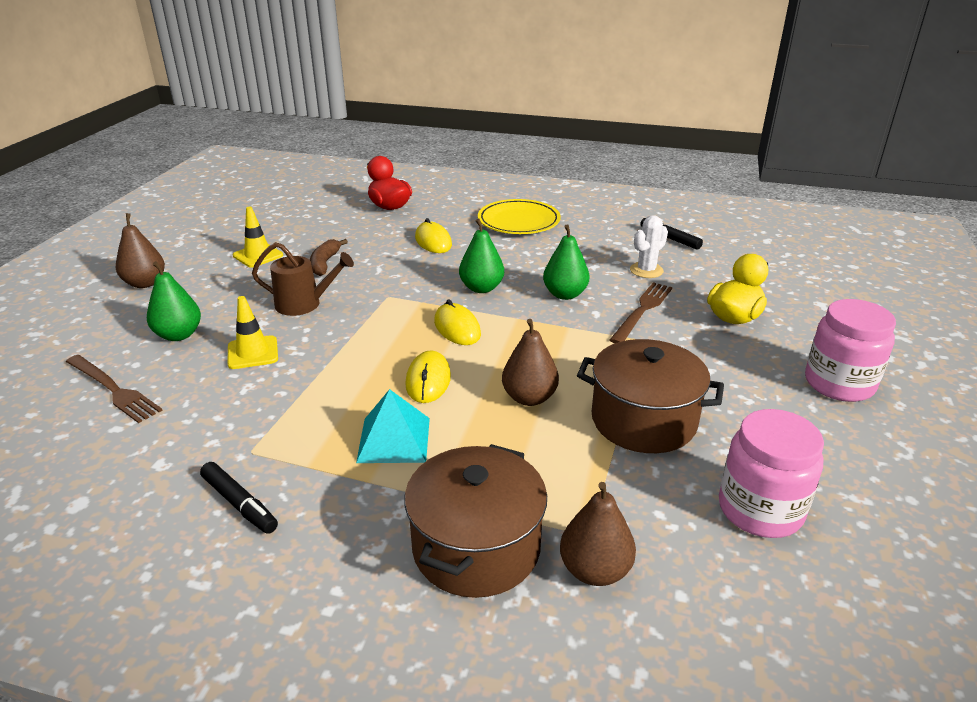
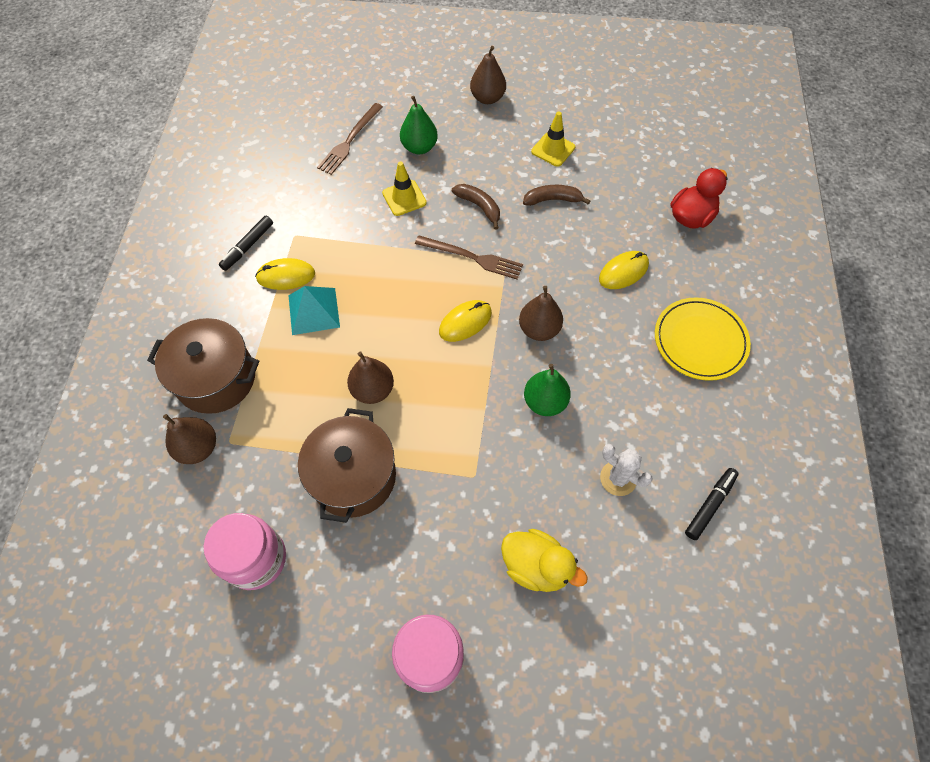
camera: 80 degrees right, 30 degrees up
brown watering can [252,242,354,316] -> brown banana [452,184,500,230]
yellow mouse [405,351,451,403] -> yellow mouse moved to [255,258,315,290]
green pear [459,219,504,293] -> brown pear [519,286,563,341]
brown fork [610,282,672,344] -> brown fork moved to [415,235,523,279]

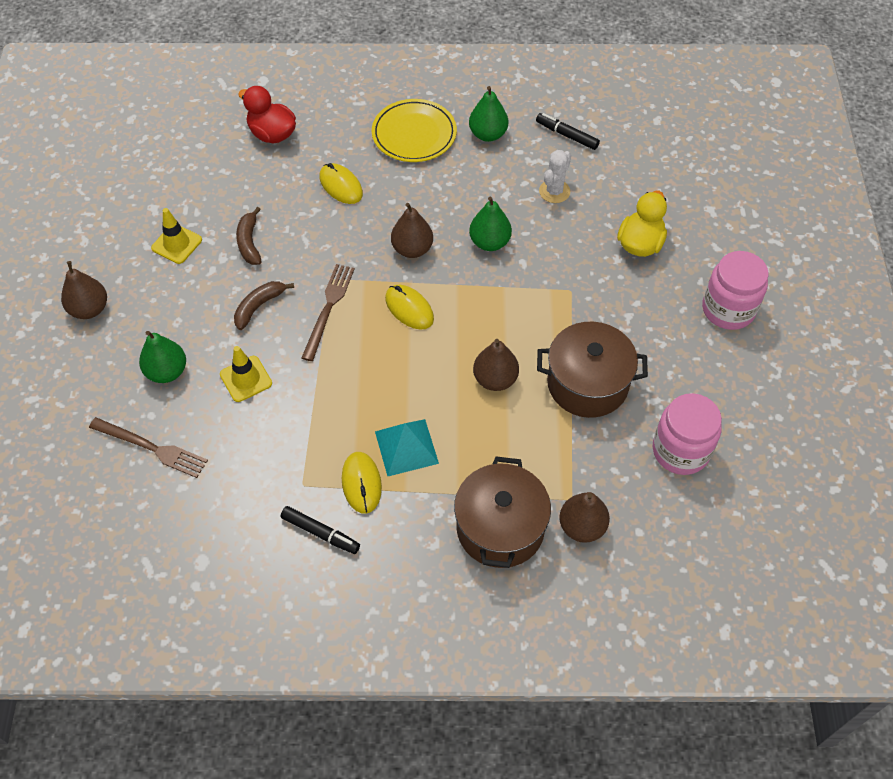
camera: 95 degrees left, 5 degrees down
none -> green pear [469,86,508,142]

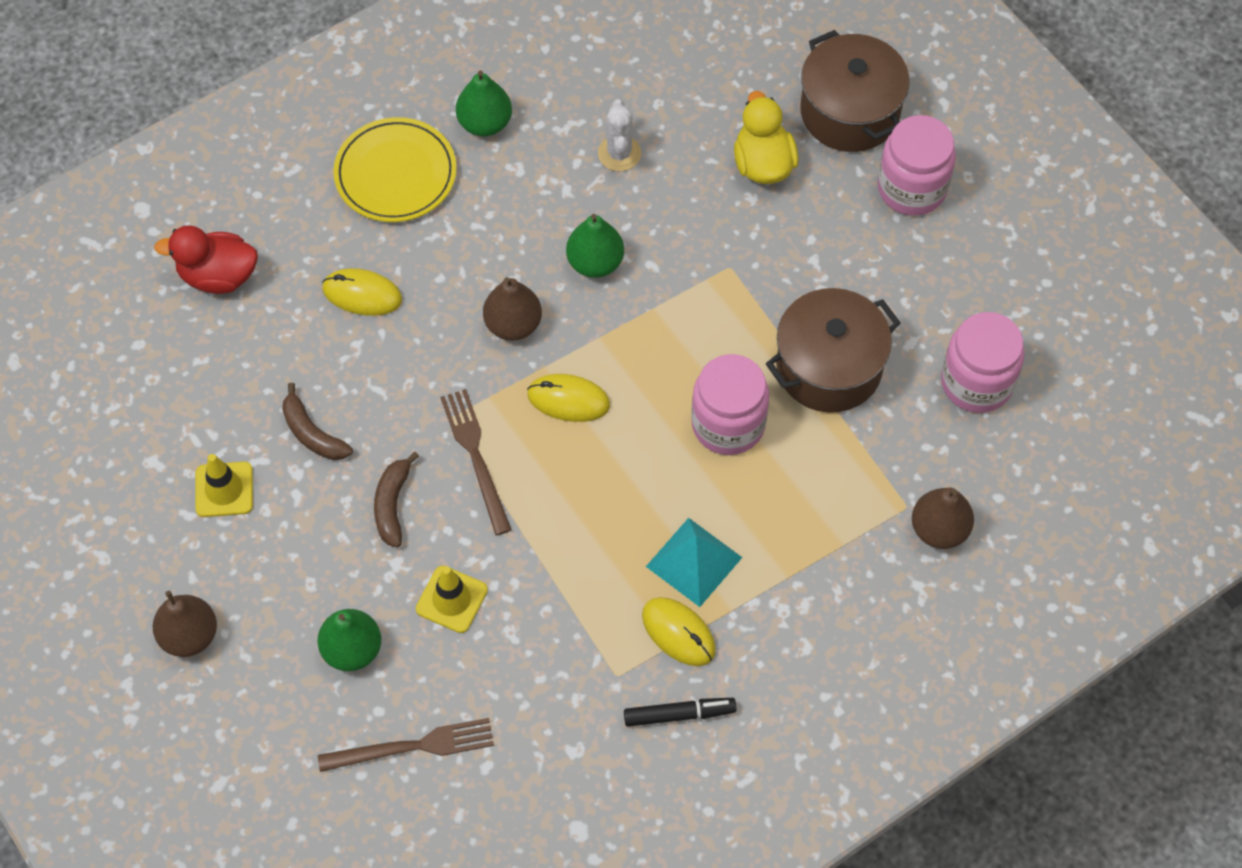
camera: 35 degrees left, 5 degrees up
brown pot [454,456,551,568] -> brown pot moved to [800,30,910,152]
brown pear [473,339,519,391] -> pink jar [691,354,769,455]
black marker [536,113,600,150] -> none

